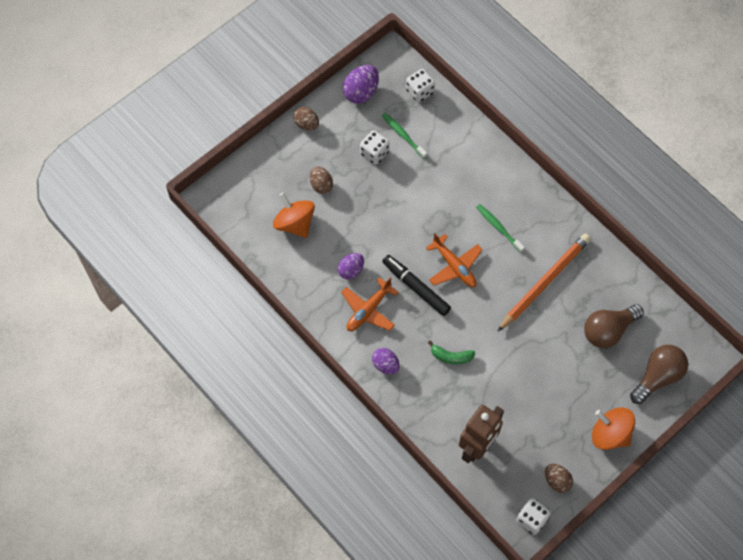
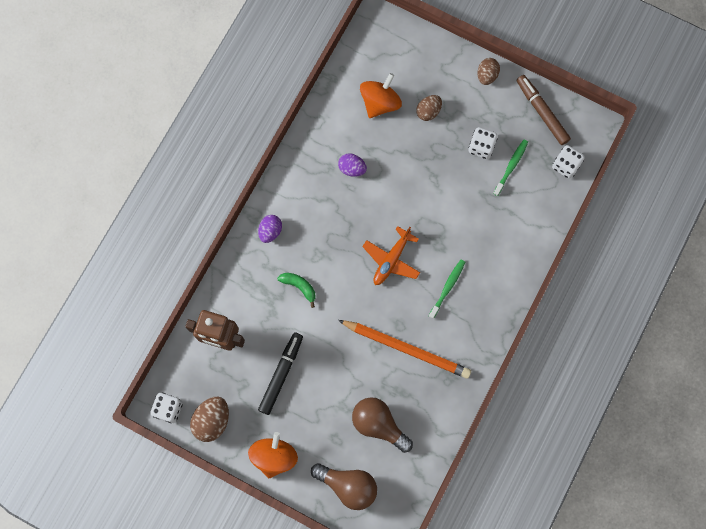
camera: 70 degrees right, 10 degrees up
orange plane [341,277,399,331] -> none
purple egg [343,65,379,104] -> brown marker [517,75,571,145]
black marker [382,255,451,316] -> black marker moved to [258,332,303,415]
green banana [428,340,475,364] -> green banana turned 135 degrees clockwise [277,273,316,308]
brown egg [545,464,573,493] -> brown egg [190,397,229,442], size x1.50

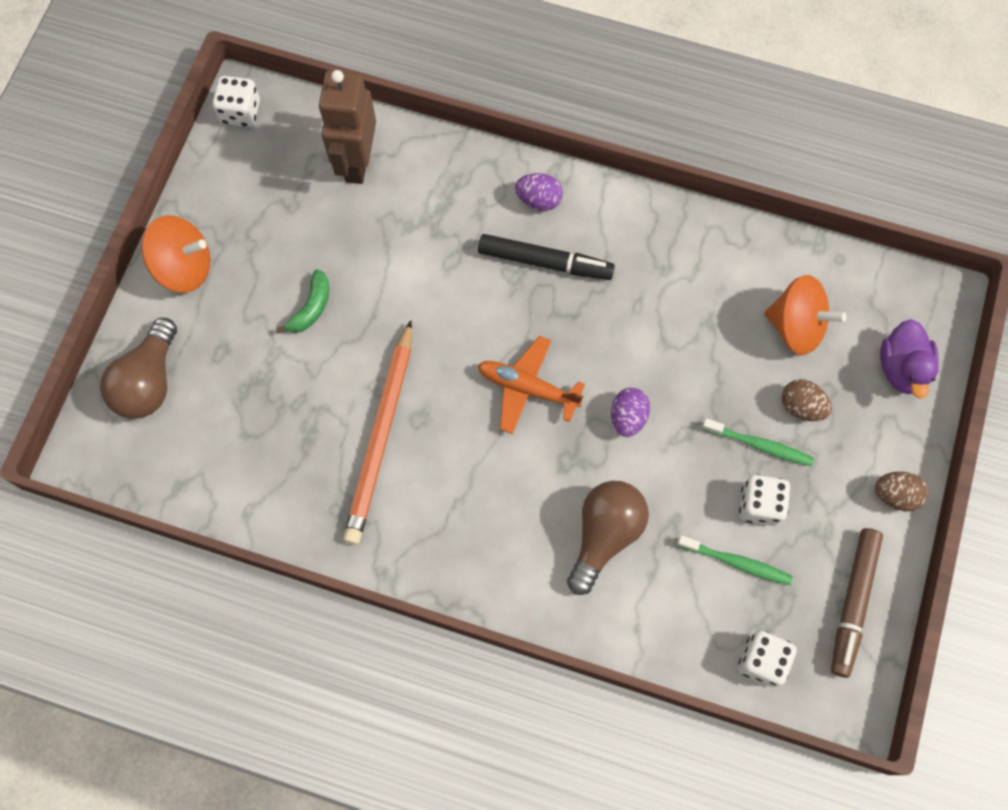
camera: 80 degrees right, 5 degrees down
brown egg [190,397,229,442] -> none
black marker [258,332,303,415] -> black marker moved to [478,234,615,280]
green banana [277,273,316,308] -> green banana moved to [276,269,329,333]
purple egg [338,153,367,177] -> purple egg moved to [611,388,650,437]
brown light bulb [352,397,413,453] -> brown light bulb moved to [567,481,649,595]
green toothbrush [429,260,465,319] -> green toothbrush moved to [702,418,814,466]
brown marker [517,75,571,145] -> brown marker turned 150 degrees clockwise [831,528,883,678]
none -> purple duck [880,319,939,399]

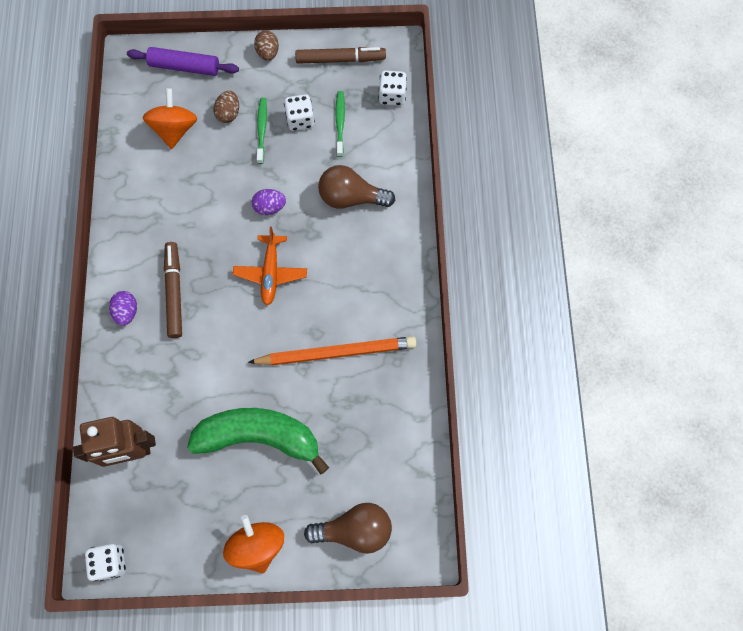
camera: 110 degrees left, 0 degrees up
green banana [276,269,329,333] -> green banana [187,408,329,475], size x2.38
black marker [478,234,615,280] -> brown marker [164,242,182,338]
purple duck [880,319,939,399] -> purple rolling pin [127,47,239,76]

